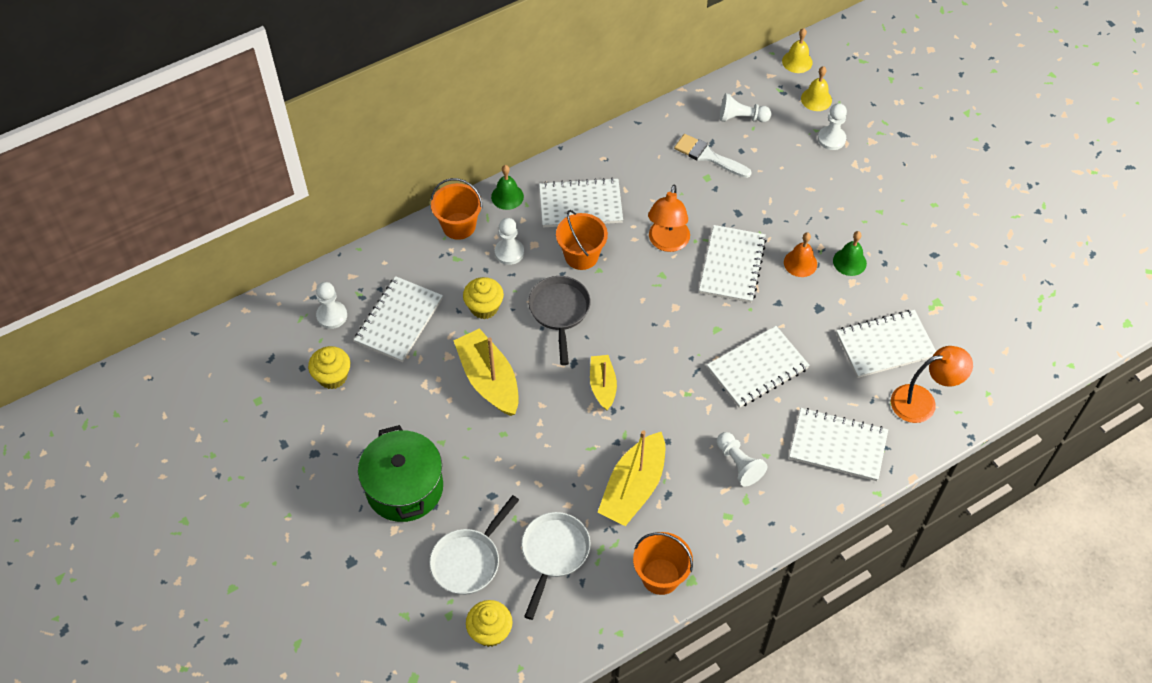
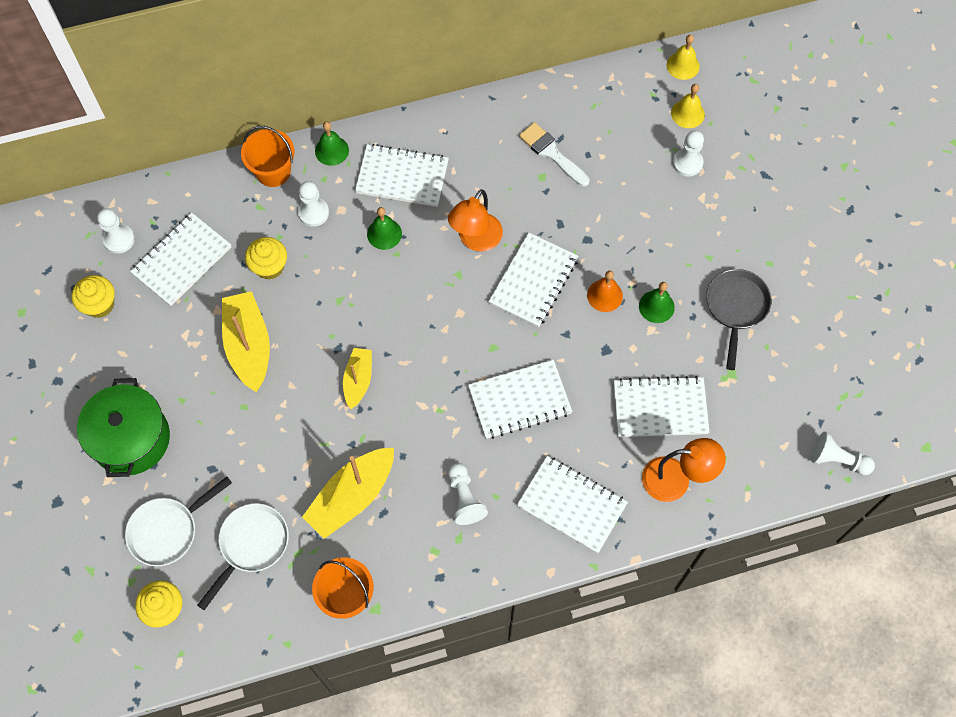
camera: 15 degrees right, 10 degrees up
grey pan [528,276,591,365] -> grey pan moved to [706,269,772,370]
orange bucket [556,210,608,270] -> green bell [367,207,402,250]
white pawn [720,93,771,122] -> white pawn moved to [811,432,875,475]

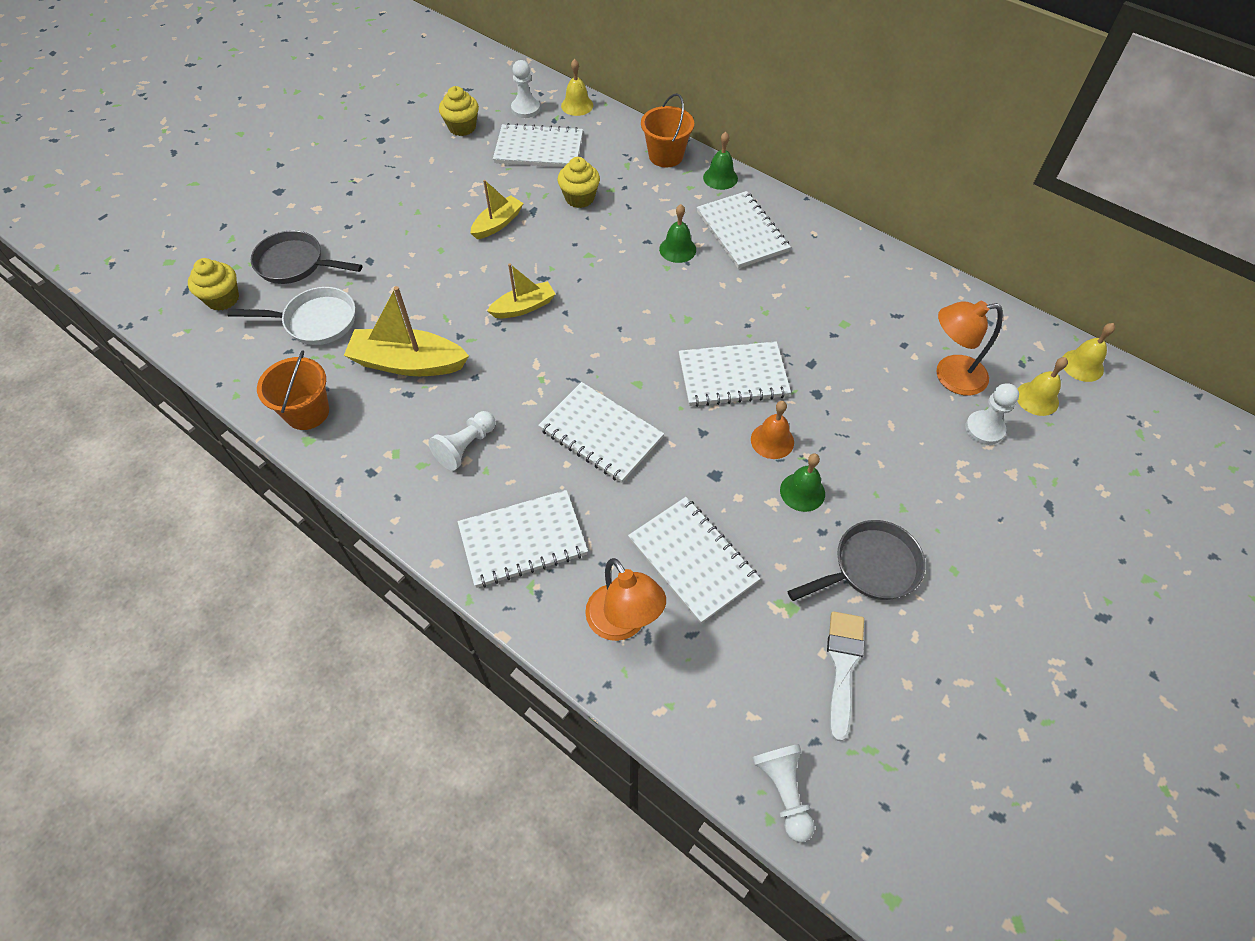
camera: 55 degrees right, 10 degrees down
green pot [77,378,170,477] -> none
white pan [125,477,232,566] -> grey pan [251,230,362,284]
yellow boat [222,291,270,392] -> yellow boat [470,180,523,239], size x0.60
white pawn [298,181,329,227] -> none
orange lamp [448,189,503,252] -> orange lamp moved to [936,301,1003,396]
white notebook [517,456,628,554] -> white notebook turned 75 degrees clockwise [458,490,588,588]
white brush [519,122,589,186] -> white brush moved to [827,611,864,741]
none -> yellow bell [561,59,593,116]

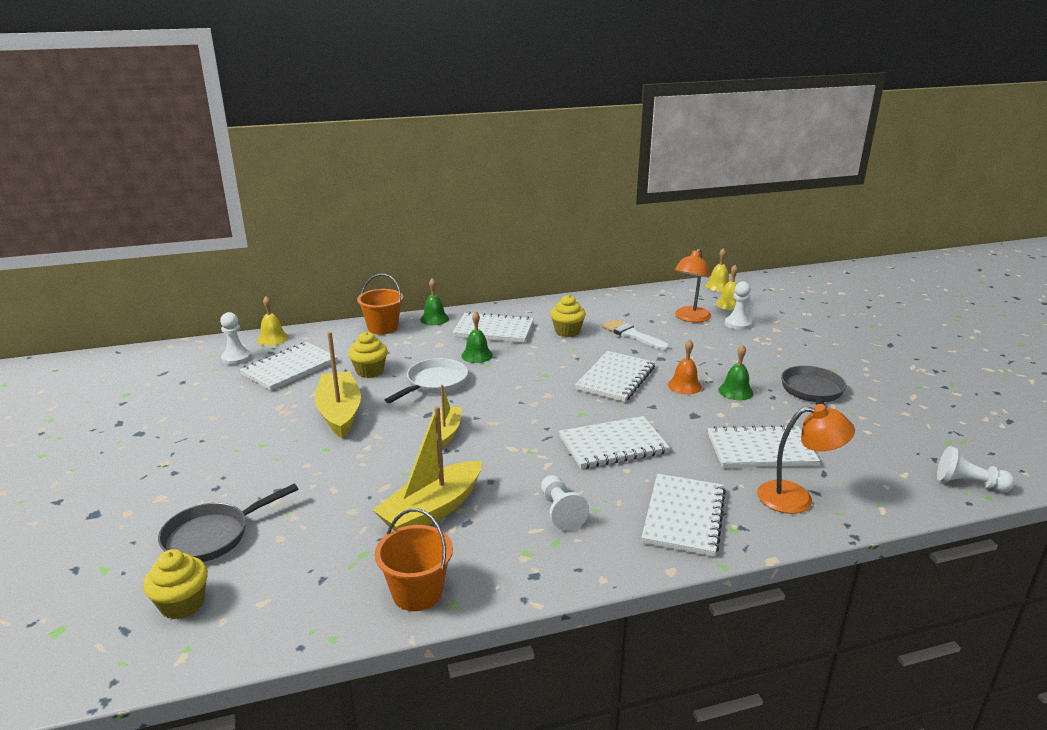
camera: 55 degrees left, 30 degrees down
white pan [227,287,355,345] -> white pan moved to [385,358,468,403]
yellow cupcake [439,86,479,136] -> yellow cupcake moved to [550,295,586,337]
yellow boat [470,180,523,239] -> yellow boat [315,332,361,438], size x1.67
white brush [827,611,864,741] -> white brush moved to [602,319,669,350]

